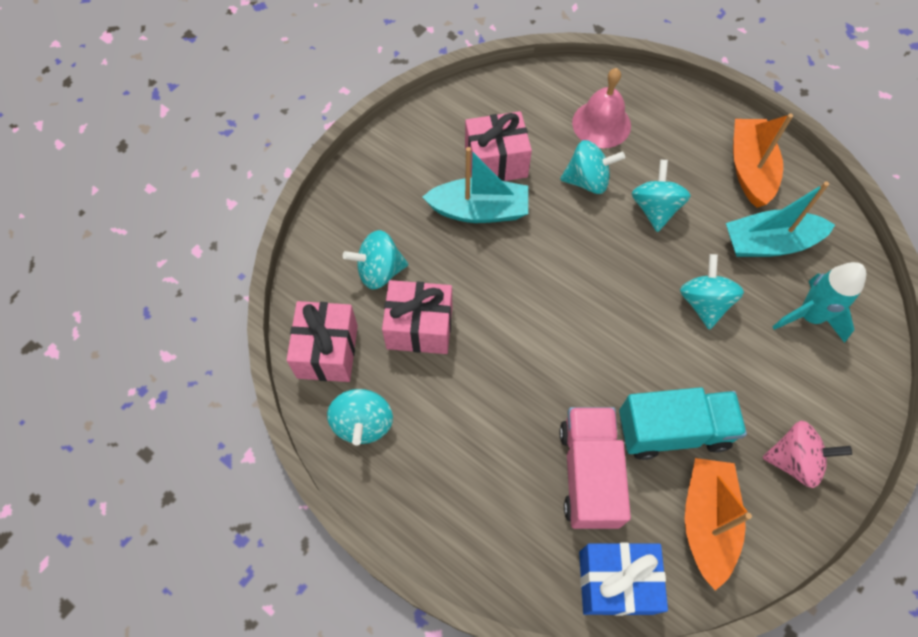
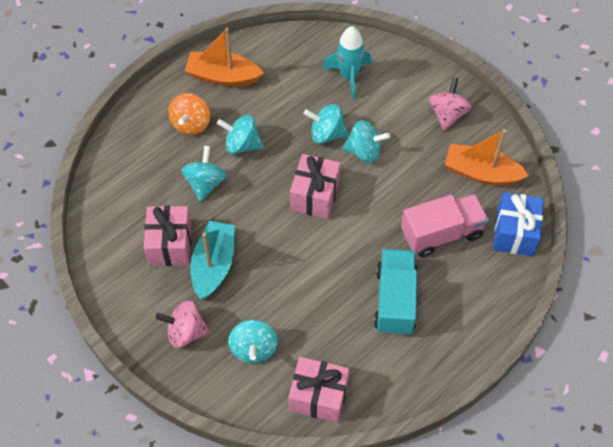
camera: 80 degrees left, 5 degrees down
turquoise spinning top [327,389,393,446] -> turquoise spinning top moved to [343,120,390,163]
pink gift [382,280,452,354] -> pink gift moved to [290,154,341,219]
pink truck [560,407,631,529] -> pink truck turned 150 degrees clockwise [401,194,489,257]
pink bell [572,68,631,148] -> none
turquoise truck [619,387,747,460] -> turquoise truck moved to [374,249,418,335]
turquoise boat [726,181,835,257] -> none
none -> pink spinning top [156,301,210,348]
none -> orange spinning top [168,93,210,135]

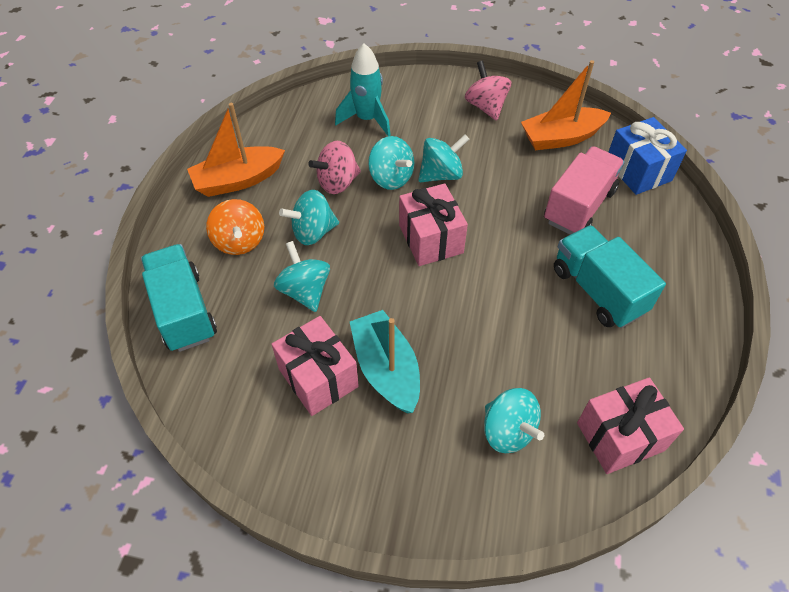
camera: 35 degrees left, 5 degrees down
pink spinning top [156,301,210,348] -> pink spinning top moved to [308,141,361,194]
turquoise spinning top [304,104,349,144] -> turquoise spinning top turned 105 degrees counterclockwise [368,136,414,190]
none -> turquoise truck [141,244,217,352]

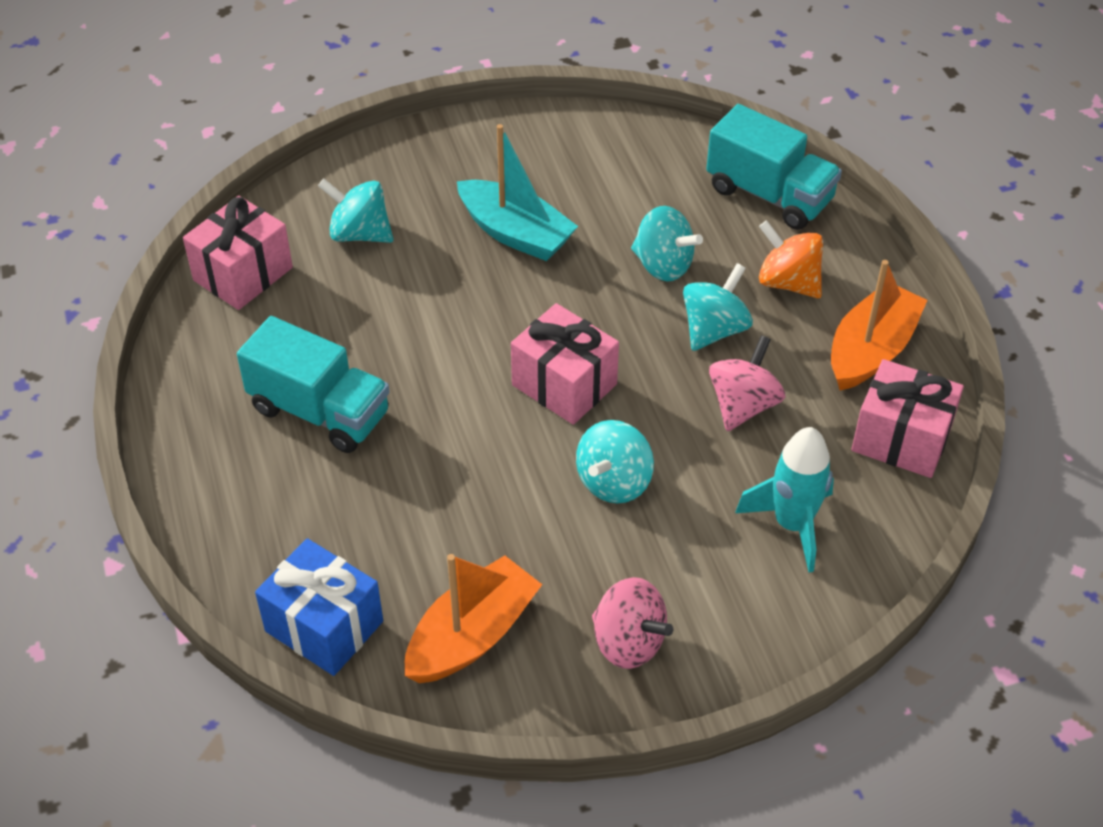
camera: 150 degrees right, 5 degrees down
pink gift [271,316,359,416] -> pink gift moved to [851,359,964,478]
turquoise spinning top [368,136,414,190] -> none
pink truck [544,146,625,235] -> none

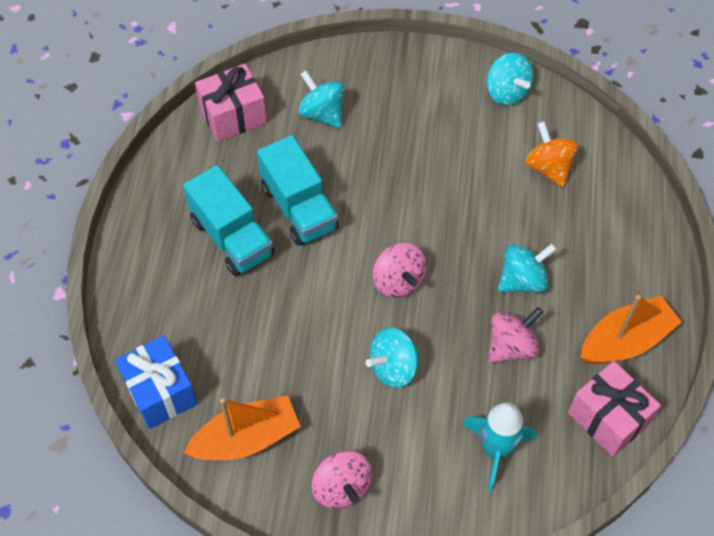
camera: 25 degrees right, 10 degrees up
turquoise boat [457,124,578,261] -> none
pink gift [511,303,619,425] -> pink spinning top [373,243,427,298]
turquoise spinning top [631,206,703,282] -> turquoise spinning top moved to [487,53,534,106]
turquoise truck [706,104,842,230] -> turquoise truck moved to [257,135,339,246]
orange spinning top [759,220,823,298] -> orange spinning top moved to [525,121,578,187]

